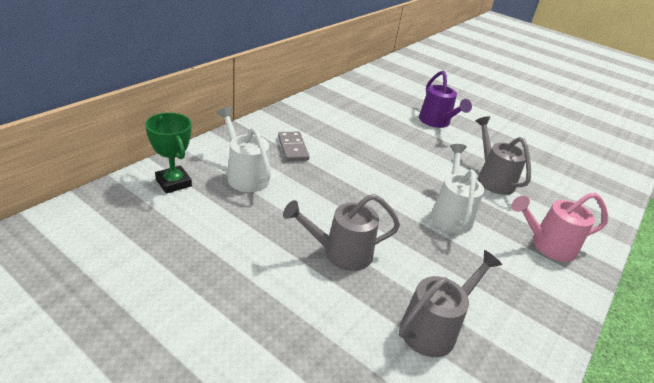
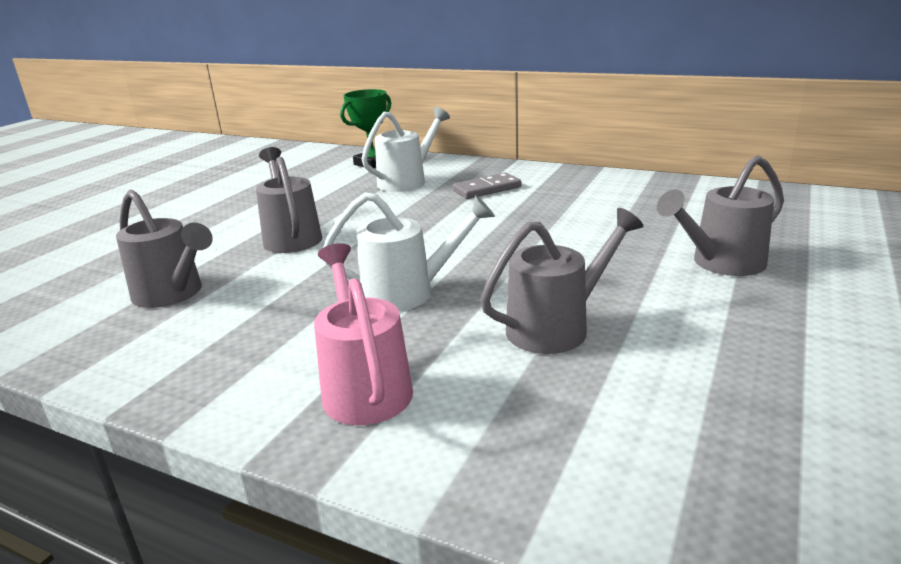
camera: 85 degrees right, 10 degrees down
purple watering can [419,71,472,128] -> grey watering can [657,155,784,276]

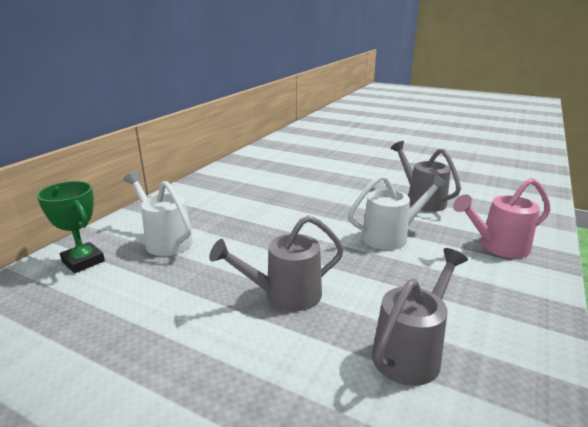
camera: 90 degrees left, 0 degrees up
white watering can [323,192,495,311] -> white watering can turned 75 degrees clockwise [348,174,448,250]
grey domino [452,173,521,199] -> none
grey watering can [657,155,784,276] -> none

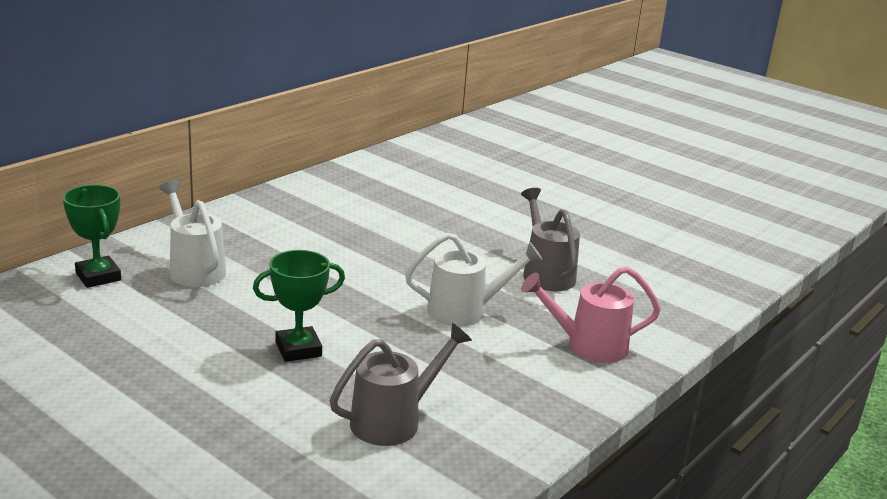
camera: 10 degrees right, 0 degrees up
grey watering can [209,215,344,311] -> green trophy [253,250,345,362]

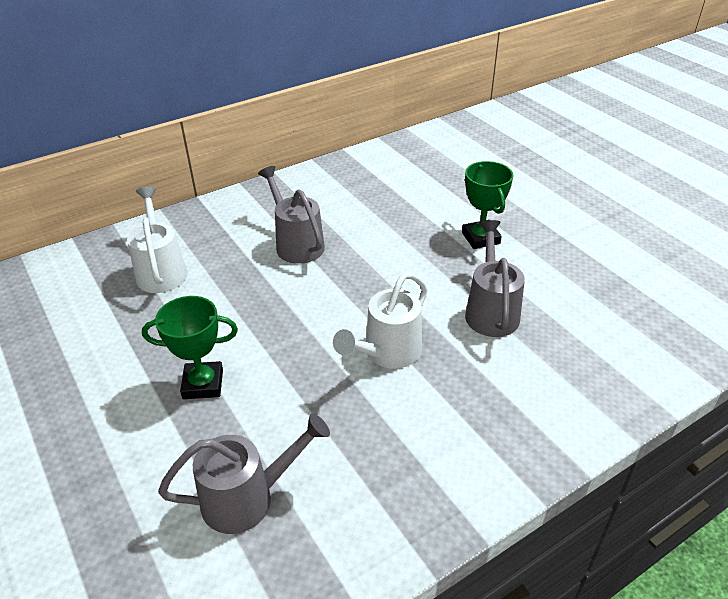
camera: 20 degrees right, 15 degrees up
green trophy [63,185,121,288] -> green trophy moved to [462,161,514,249]
white watering can [405,233,543,326] -> white watering can turned 120 degrees clockwise [333,272,428,369]
pink watering can [521,266,661,363] -> none
none -> grey watering can [258,166,325,264]

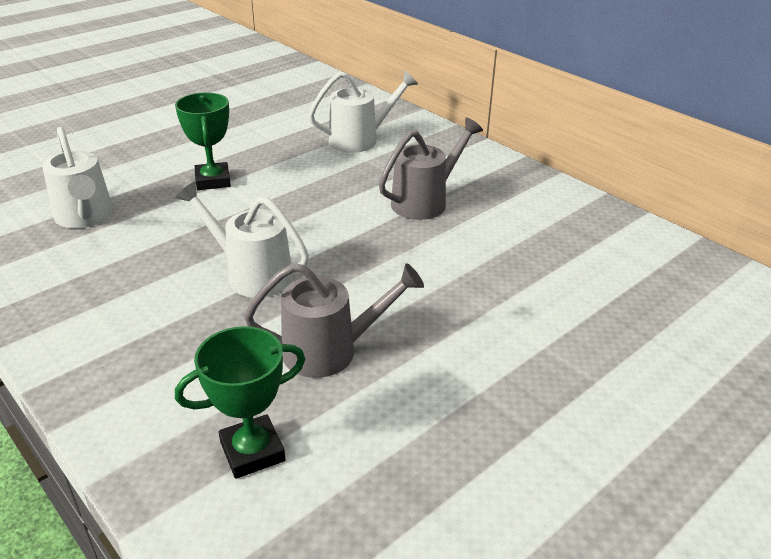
camera: 80 degrees right, 5 degrees down
grey watering can [158,414,330,534] -> white watering can [42,127,113,228]
green trophy [462,161,514,249] -> green trophy moved to [175,326,305,479]

